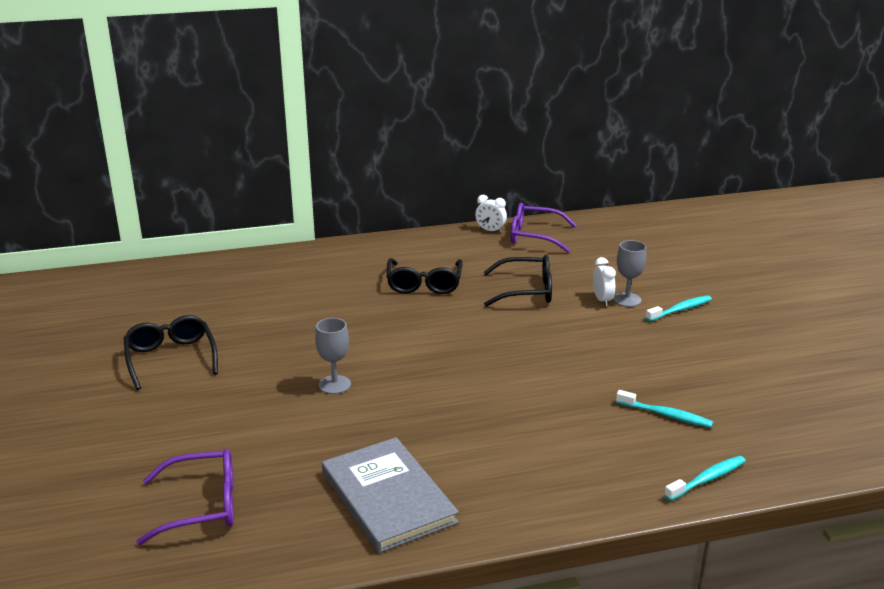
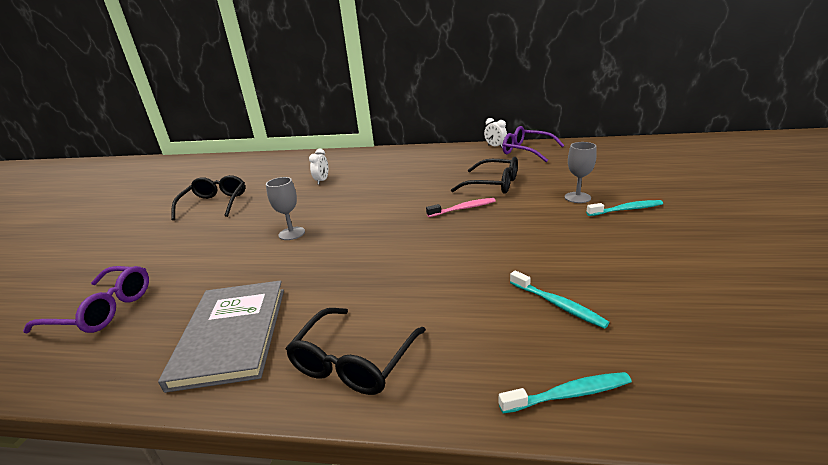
camera: 25 degrees right, 0 degrees up
black glasses [387,258,463,294] -> black glasses moved to [286,308,426,395]
white clock [593,257,616,306] -> white clock moved to [309,149,328,185]
none -> pink toothbrush [426,198,496,217]

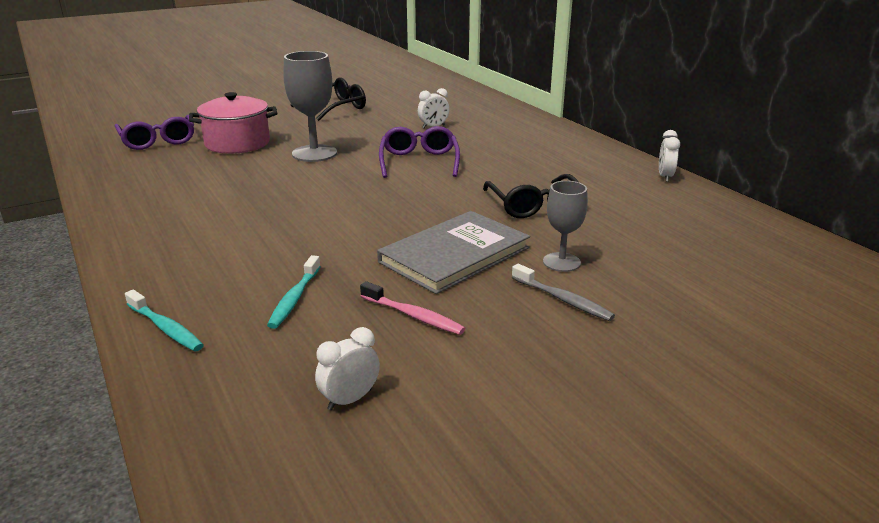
camera: 50 degrees right, 0 degrees up
grey book [158,281,284,393] -> grey book moved to [377,211,530,294]
grey goblet [266,177,305,240] -> grey goblet [283,51,337,162], size x1.64
black glasses [286,308,426,395] -> none
pink toothbrush [426,198,496,217] -> pink toothbrush moved to [360,281,465,335]
purple glasses [502,126,565,162] -> purple glasses moved to [379,126,460,178]
turquoise toothbrush [586,200,663,216] -> grey toothbrush [512,264,615,321]
none -> pink pot [189,92,277,154]
none -> white clock [315,327,380,410]

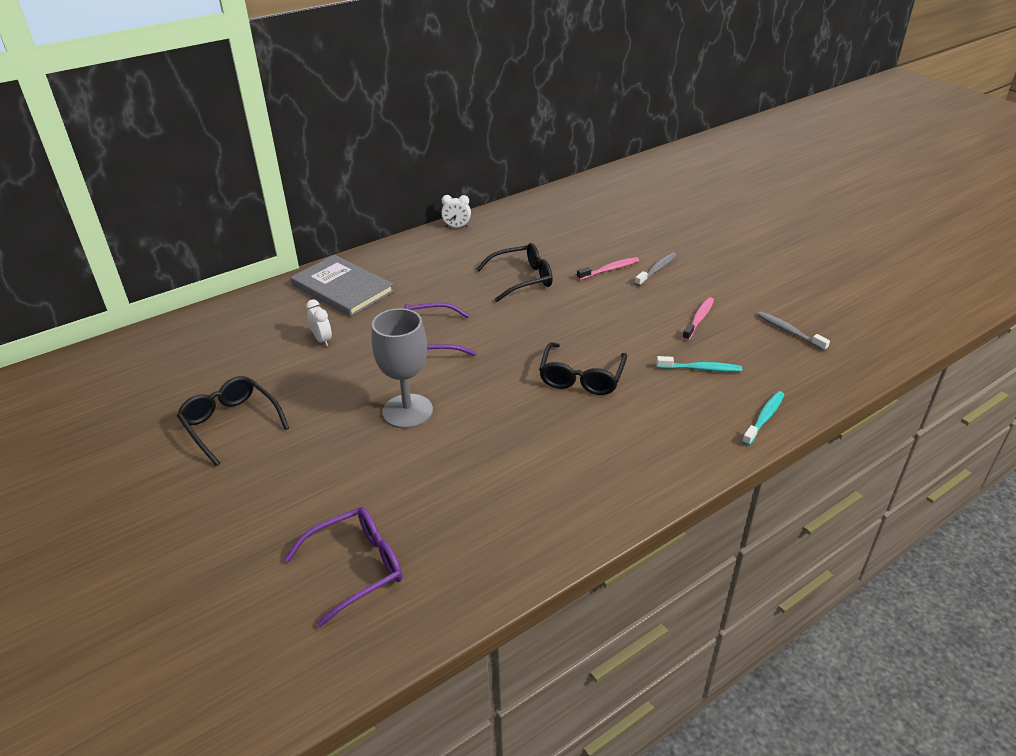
camera: 95 degrees left, 10 degrees up
pink pot [189,92,277,154] -> none
white clock [315,327,380,410] -> grey toothbrush [757,311,830,351]
grey book [377,211,530,294] -> grey book moved to [291,255,394,317]
grey goblet [543,181,588,272] -> pink toothbrush [577,257,639,280]
none -> black glasses [539,342,627,395]

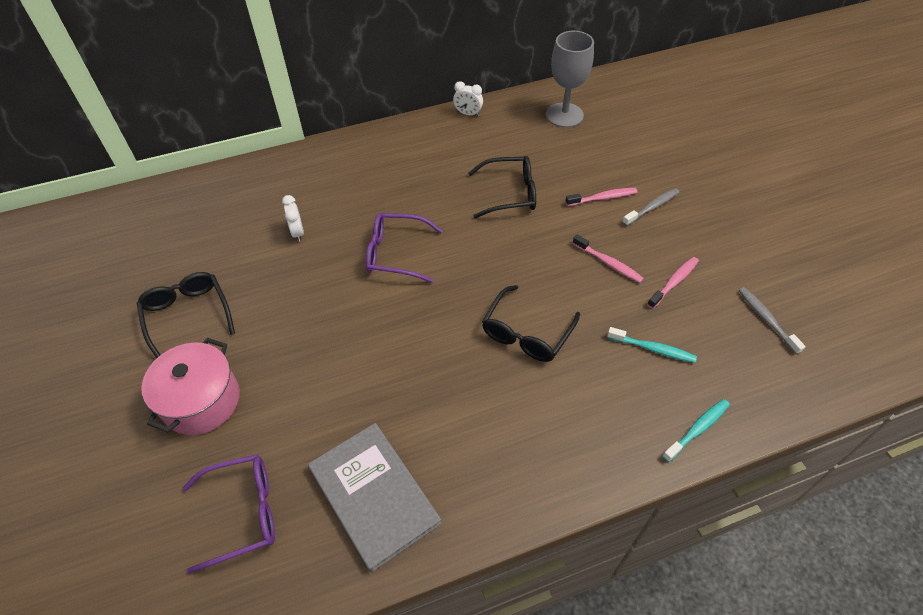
camera: 15 degrees right, 15 degrees up
grey book [291,255,394,317] -> grey book moved to [308,423,442,572]
grey goblet [371,308,433,429] -> grey goblet moved to [546,31,594,128]
none -> pink pot [141,338,240,435]
none -> pink toothbrush [573,234,644,283]

